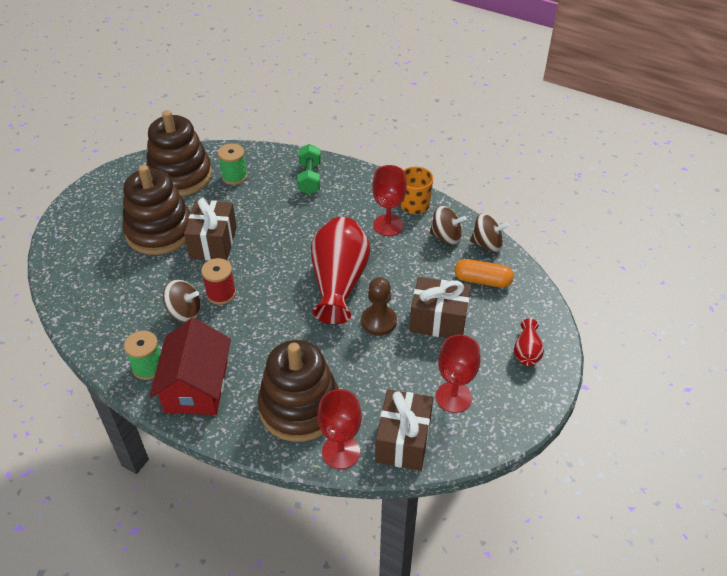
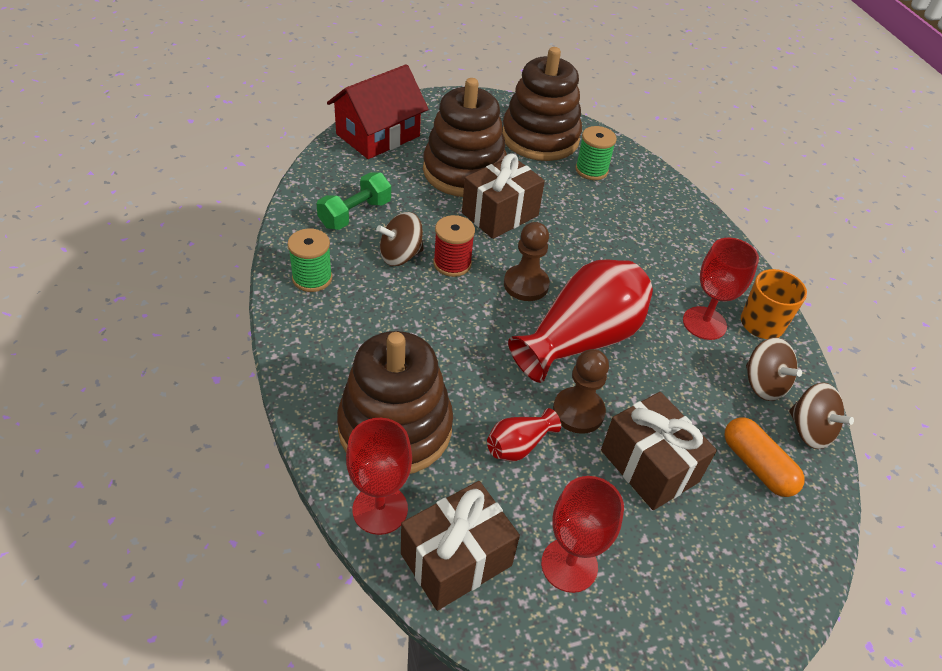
camera: 40 degrees right, 0 degrees up
red house [149,317,231,415] -> red house moved to [327,64,428,159]
brown spinning top [163,279,201,322] -> brown spinning top turned 105 degrees clockwise [377,212,424,266]
green dumbbell [297,144,321,194] -> green dumbbell moved to [317,173,391,230]
red vase [514,319,544,366] -> red vase moved to [487,408,561,462]
none -> brown pawn [504,222,550,301]

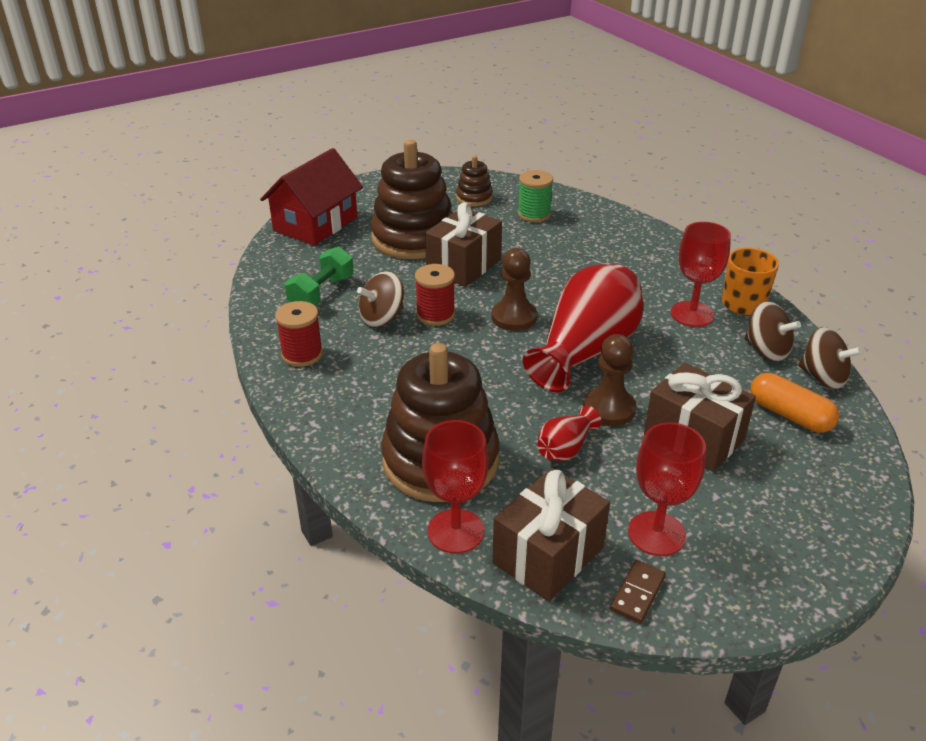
camera: 10 degrees left, 10 degrees down
green spool [288,228,332,292] -> red spool [275,301,323,367]
brown stacking toy [502,47,582,161] -> brown stacking toy [456,156,493,206], size x0.47
none -> brown domino [610,560,666,623]

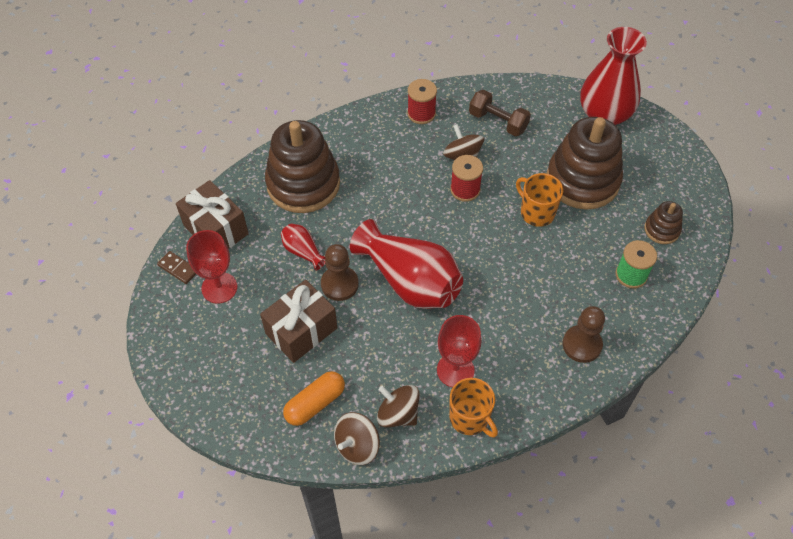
camera: 95 degrees right, 20 degrees up
red house [260,148,363,246] -> red vase [580,27,647,125]
green dumbbell [285,246,354,305] -> brown dumbbell [469,90,531,136]
red goblet [422,420,489,554] -> none
brown gift [425,202,502,287] -> orange mug [516,173,563,227]
brown pawn [491,248,537,331] -> brown pawn moved to [563,306,605,363]
brown spinning top [744,301,801,362] -> brown spinning top turned 75 degrees clockwise [377,385,420,428]

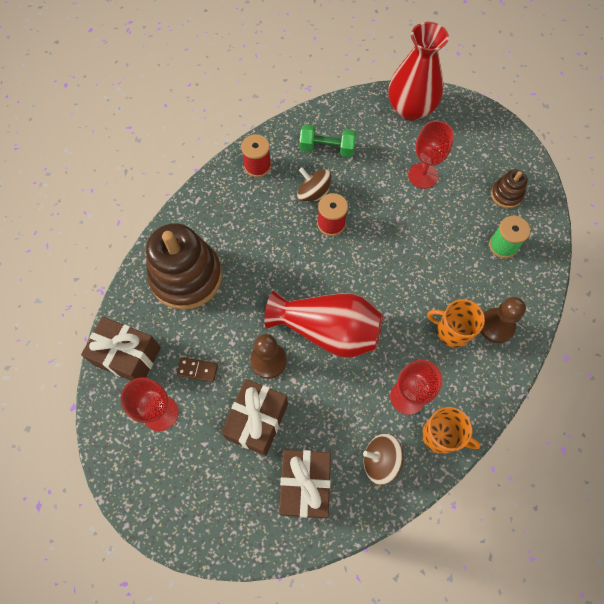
camera: 25 degrees left, 10 degrees up
brown domino [157,251,196,284] -> brown domino moved to [177,357,218,382]
red vase [281,223,326,271] -> none
orange capsule [283,371,345,426] -> brown gift [279,450,331,518]
brown spinning top [334,412,380,465] -> none
brown dumbbell [469,90,531,136] -> green dumbbell [299,124,356,157]
orange mug [516,173,563,227] -> orange mug moved to [427,299,485,348]
brown stacking toy [547,117,623,210] -> red goblet [408,121,454,189]

